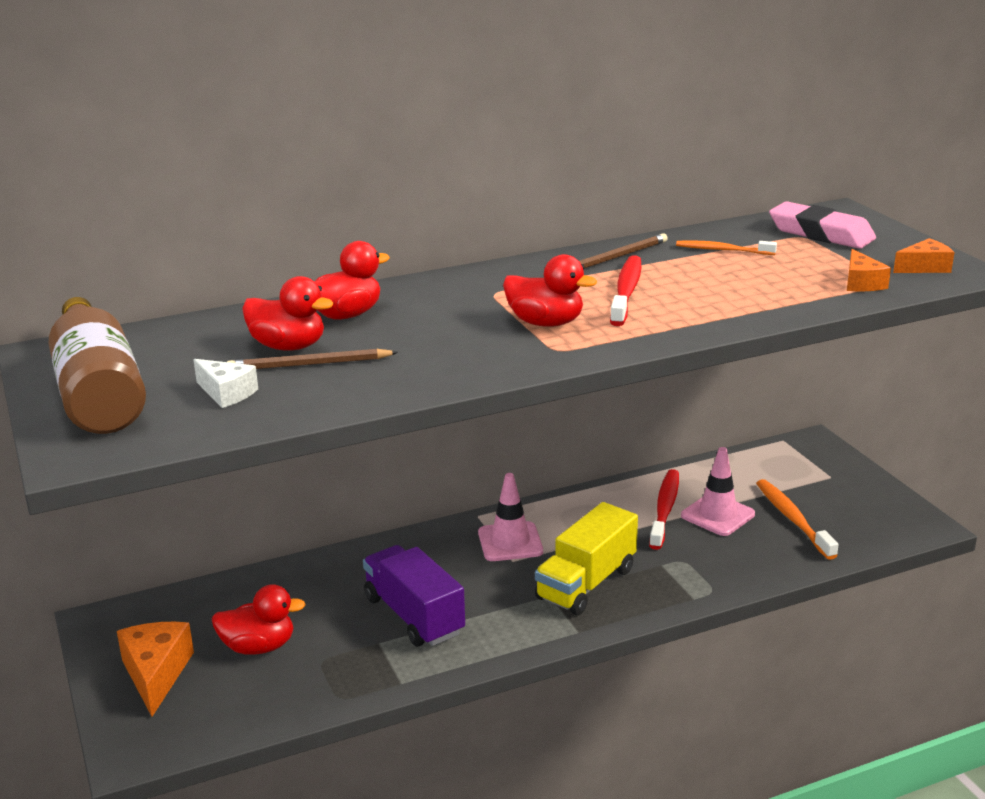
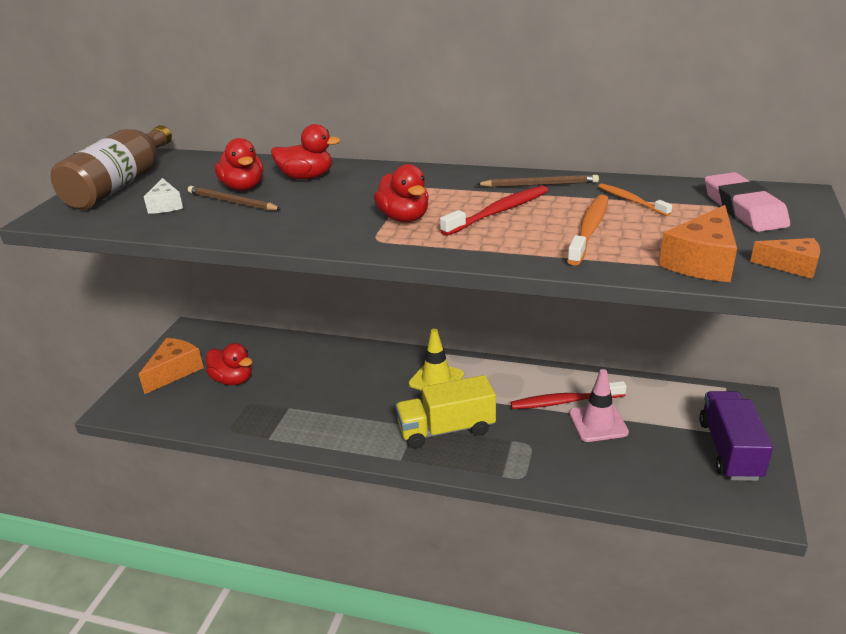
camera: 40 degrees right, 5 degrees up
purple truck [363,545,465,646] -> purple truck moved to [699,391,773,481]
pink traffic cone [478,473,543,561] -> yellow traffic cone [409,329,464,391]
red toothbrush [649,469,679,550] -> red toothbrush turned 150 degrees counterclockwise [510,381,627,409]
orange toothbrush [756,479,839,560] -> orange toothbrush moved to [567,195,608,266]
orange cheese [847,249,891,291] -> orange cheese [659,205,737,282], size x1.64

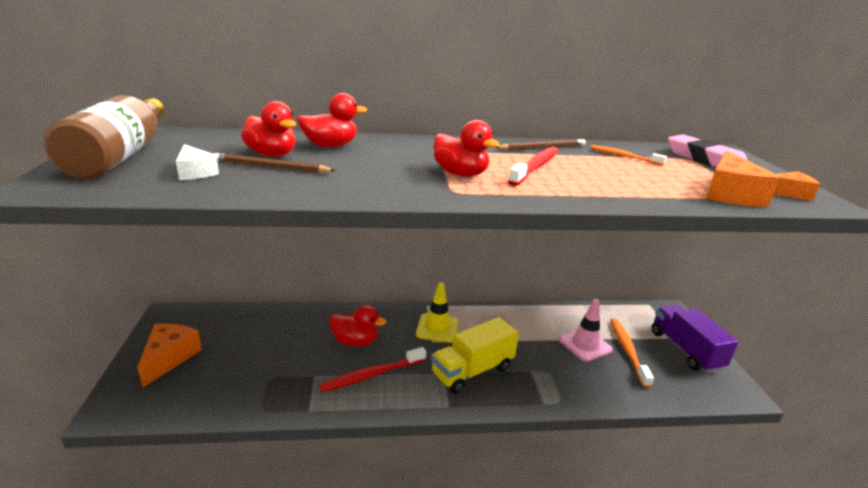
camera: 25 degrees left, 5 degrees down
red duck [206,343,252,385] -> red duck moved to [329,305,386,347]
red toothbrush [510,381,627,409] -> red toothbrush moved to [319,347,426,392]
orange toothbrush [567,195,608,266] -> orange toothbrush moved to [610,318,654,388]

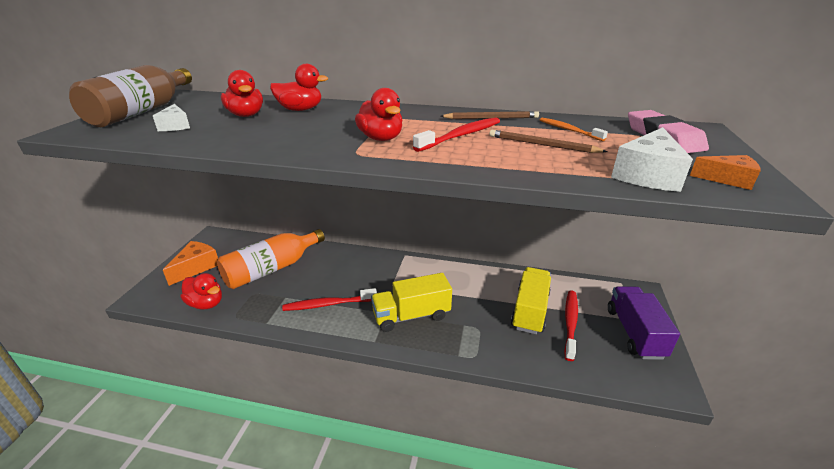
camera: 20 degrees right, 5 degrees up
brown pencil [214,153,336,173] -> brown pencil moved to [489,130,608,153]
red duck [329,305,386,347] -> red duck moved to [181,273,222,310]
yellow traffic cone [416,282,459,343] -> none
pink traffic cone [559,299,613,362] -> yellow truck [511,267,551,334]
orange toothbrush [610,318,654,388] -> red toothbrush [564,290,578,361]
orange cheese [706,150,780,207] -> white cheese [611,127,693,192]
none -> orange bottle [217,229,325,289]

